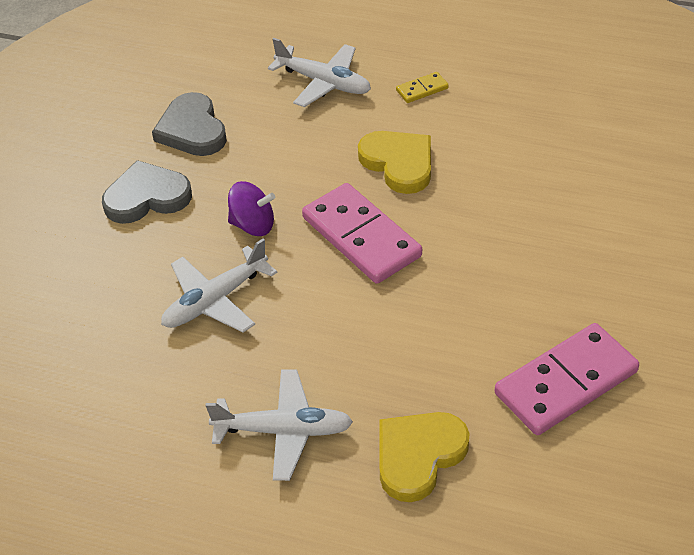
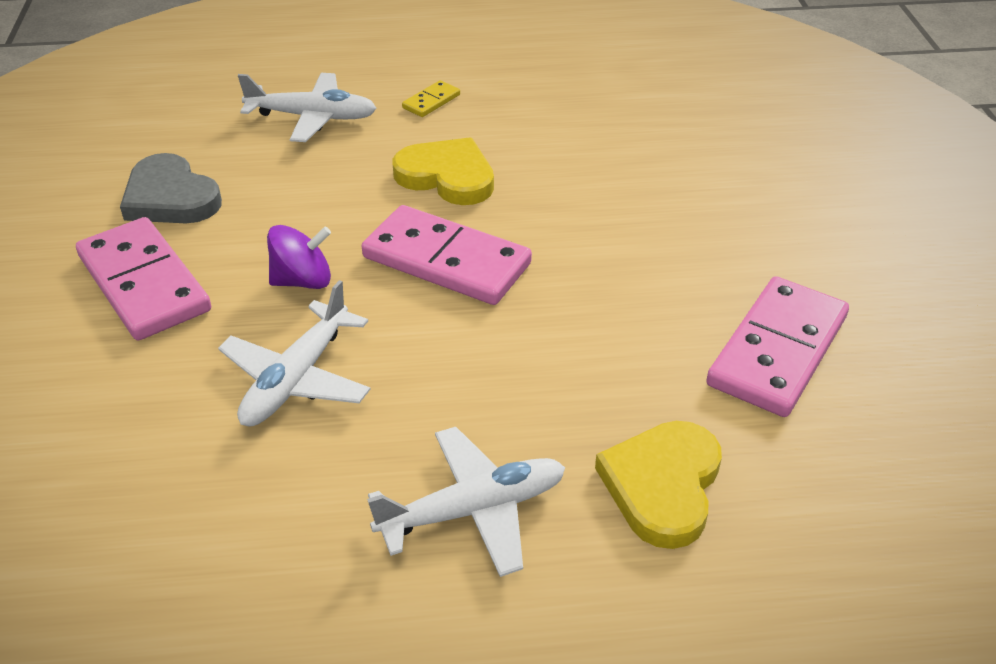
camera: 25 degrees left, 5 degrees down
grey heart [102,160,192,224] -> pink domino [76,217,211,340]

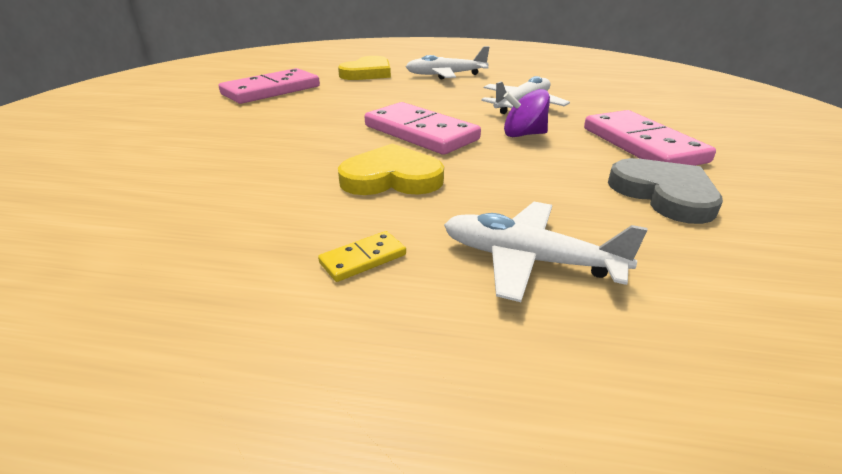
camera: 165 degrees left, 10 degrees down
yellow heart [393,137,494,205] -> yellow heart turned 135 degrees clockwise [338,143,444,195]

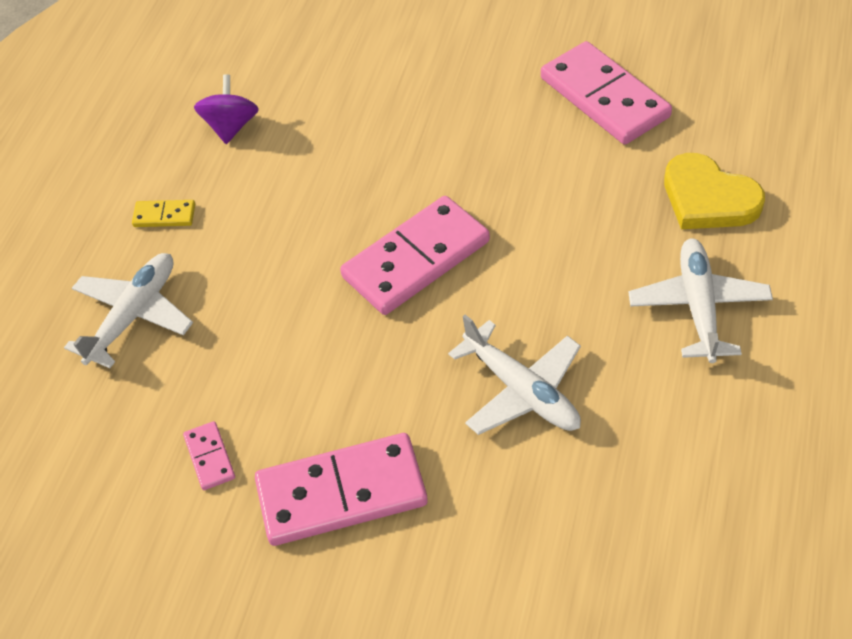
camera: 100 degrees right, 20 degrees up
yellow domino [318,231,406,282] -> yellow domino turned 60 degrees counterclockwise [132,200,195,227]
yellow heart [338,143,444,195] -> none
purple spinning top [503,89,550,137] -> purple spinning top moved to [194,74,259,144]
grey heart [608,158,723,224] -> pink domino [183,421,235,490]

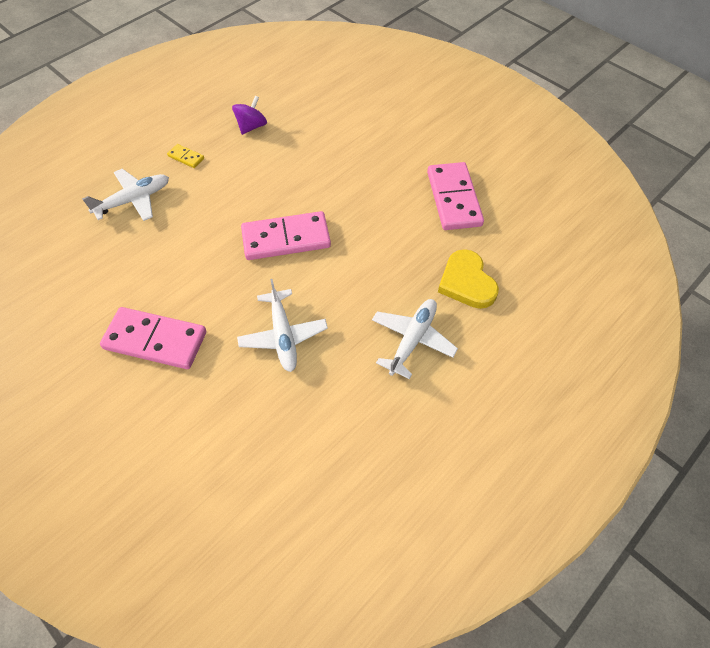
camera: 25 degrees right, 5 degrees up
pink domino [183,421,235,490] -> none

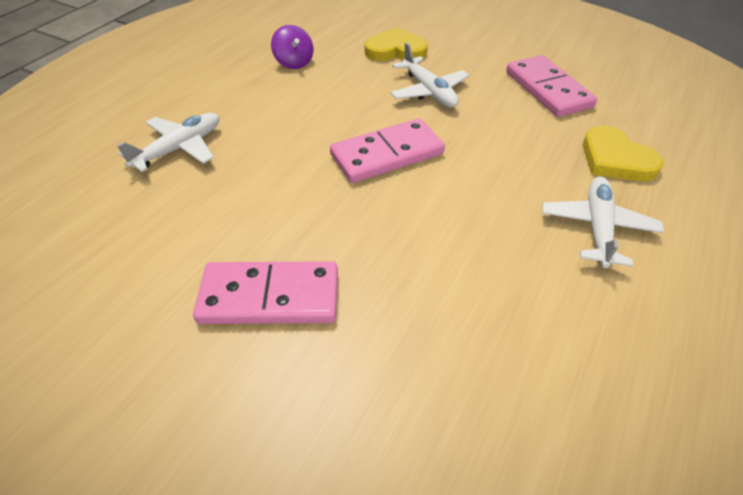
camera: 15 degrees left, 10 degrees down
yellow domino [167,144,204,168] -> none
purple spinning top [232,96,267,135] -> purple spinning top turned 135 degrees clockwise [271,25,313,69]
white plane [237,279,328,372] -> white plane moved to [390,42,469,108]
none -> yellow heart [364,27,428,61]

